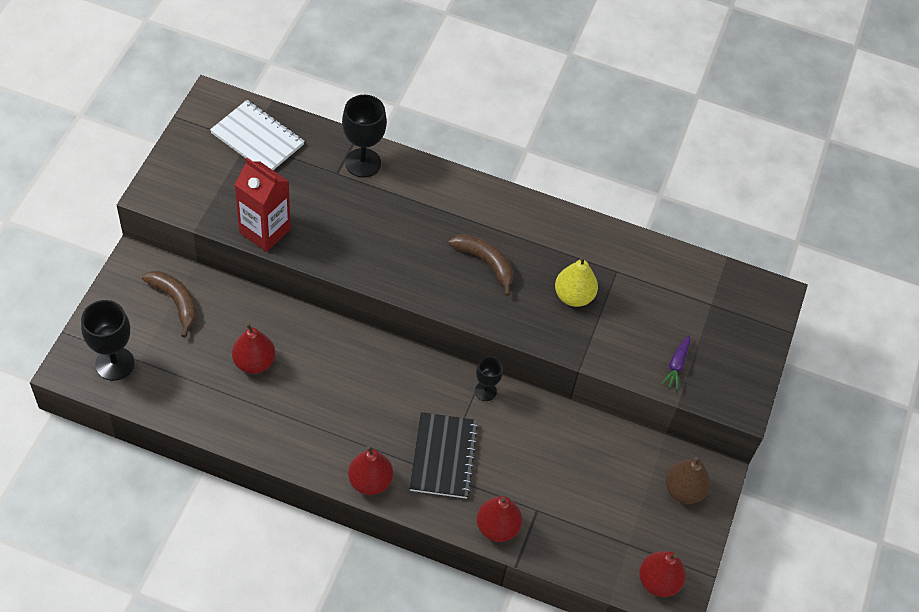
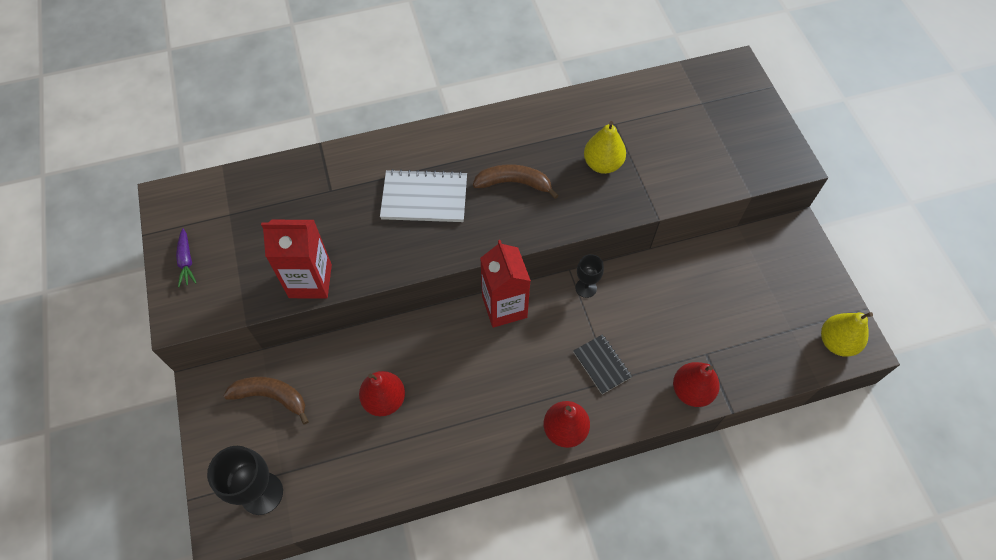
camera: 30 degrees left, 5 degrees up
white notebook [210,100,305,170] -> white notebook moved to [380,169,467,222]
black goblet [342,95,387,177] -> none
black notebook [409,412,479,499] -> black notebook [573,334,632,394], size x0.62
red pear [639,551,686,597] -> yellow pear [821,312,873,357]
purple carrot [661,335,690,390] -> purple carrot moved to [176,228,197,287]
brown pear [666,457,710,504] -> none
none -> red carton [480,240,531,328]

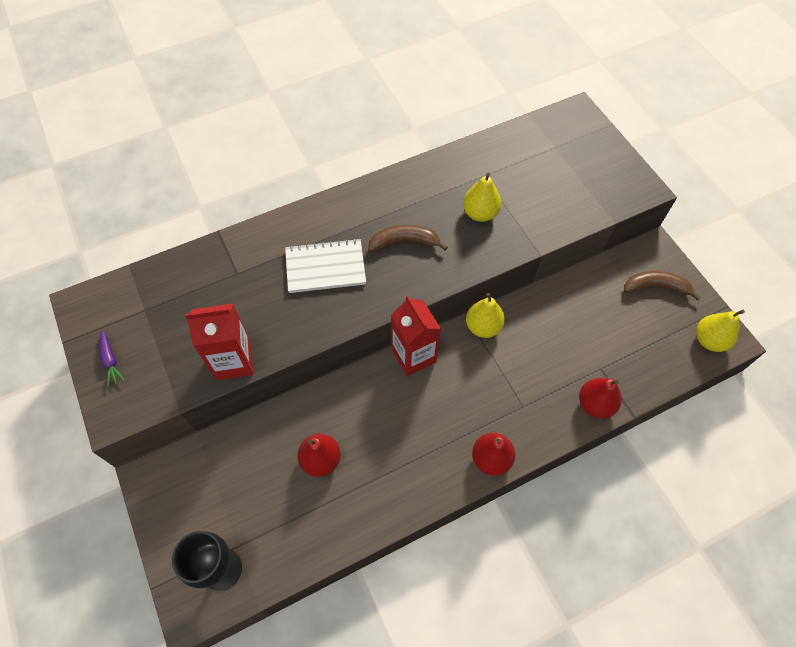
camera: 10 degrees left, 0 degrees up
brown banana [223,377,309,424] -> brown banana moved to [624,271,701,301]
black notebook [573,334,632,394] -> none
black goblet [575,254,604,298] -> yellow pear [466,293,505,338]

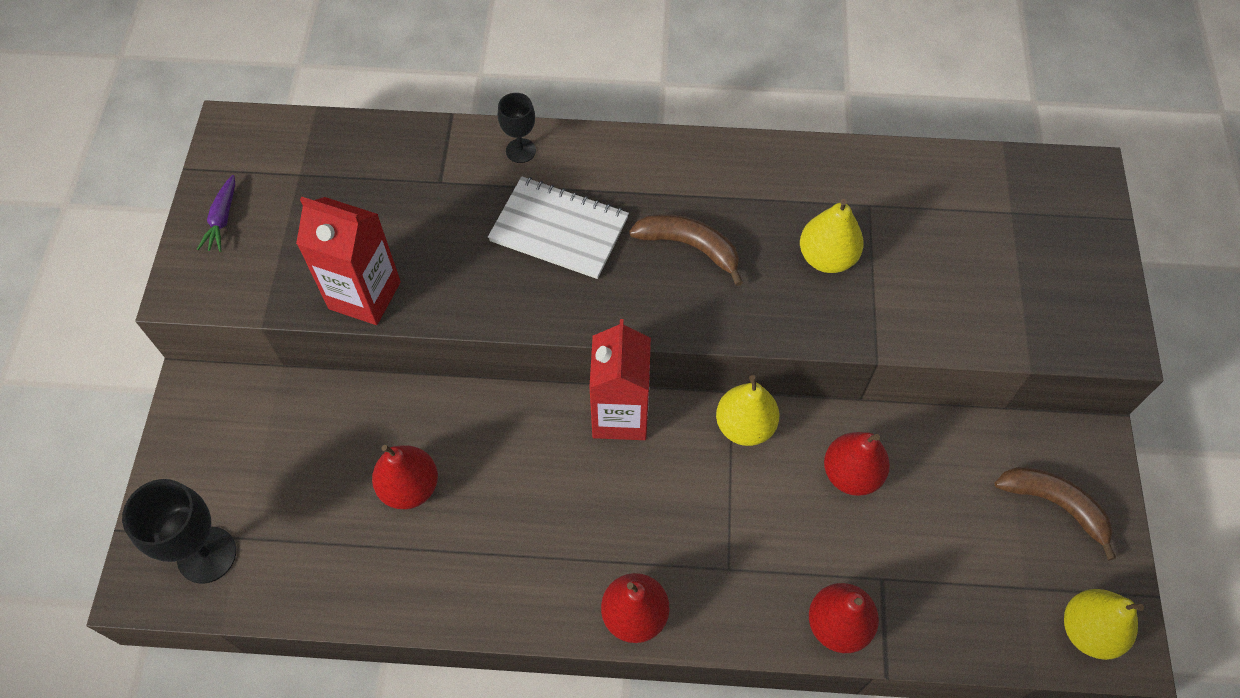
camera: 30 degrees right, 0 degrees up
none -> black goblet [498,93,536,163]
none -> red pear [824,432,890,496]

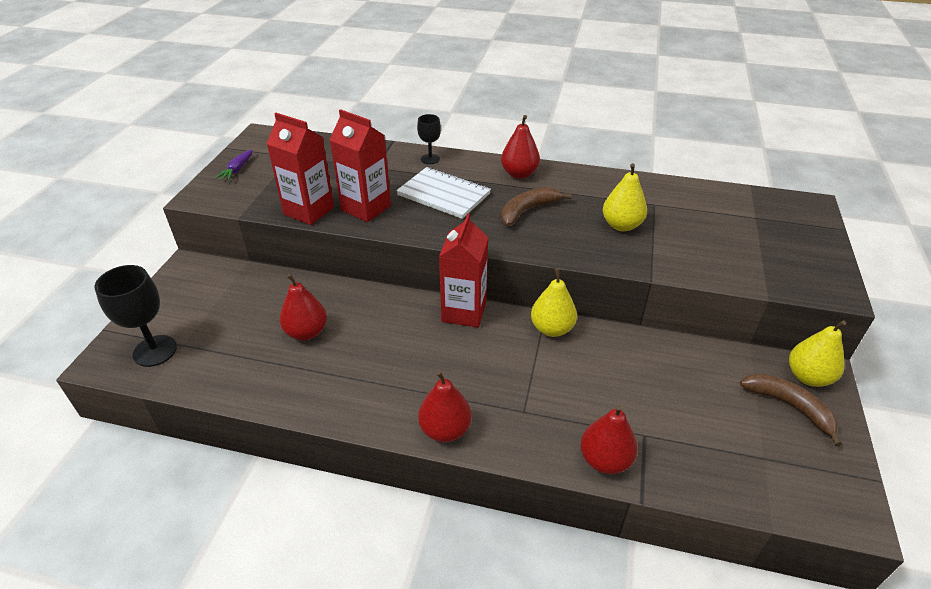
camera: 10 degrees right, 20 degrees down
brown banana [629,214,743,286] -> brown banana turned 75 degrees counterclockwise [501,187,572,226]
red pear [824,432,890,496] -> red pear moved to [501,115,540,179]
yellow pear [1064,589,1144,660] -> yellow pear moved to [789,320,846,387]
none -> red carton [330,109,391,222]

